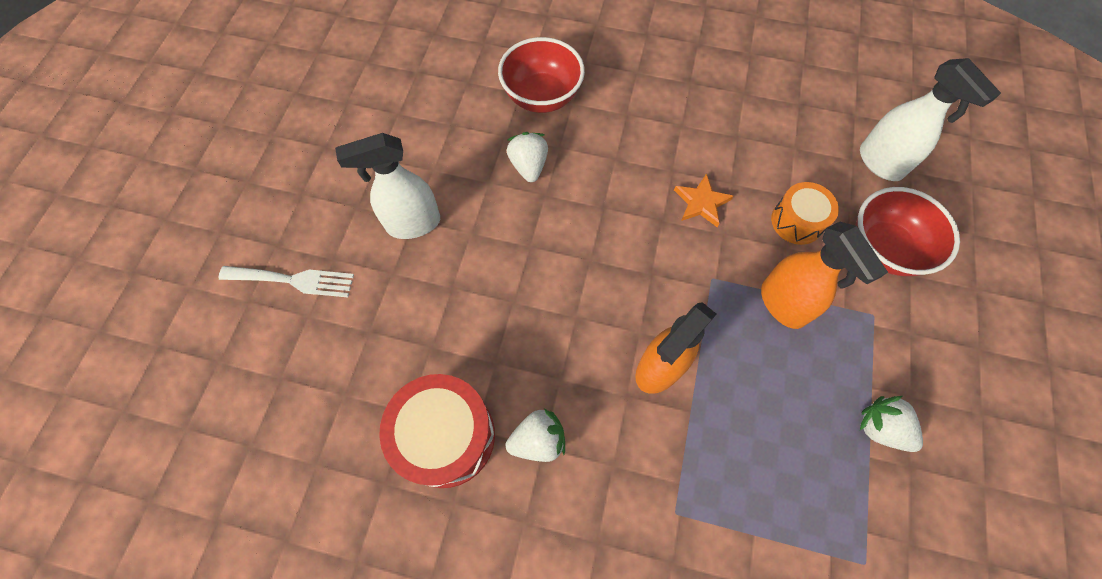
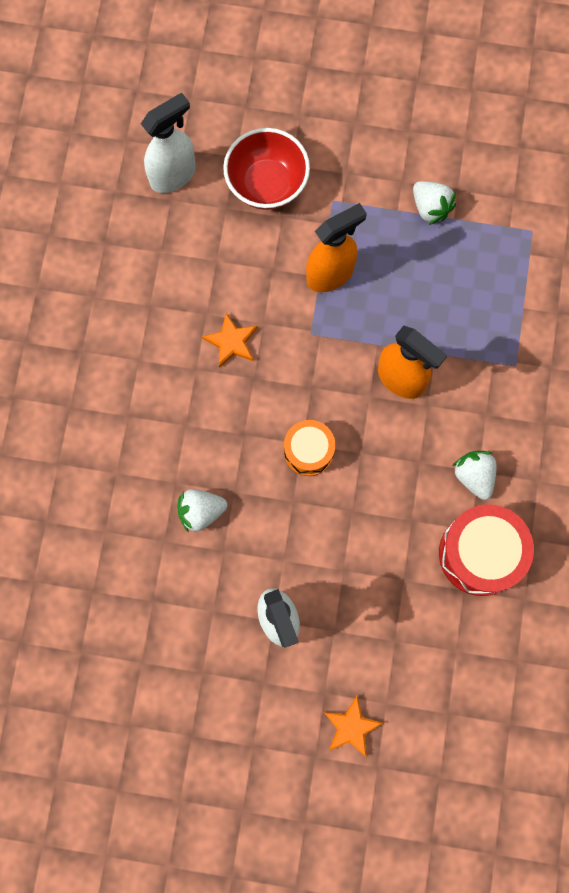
camera: 95 degrees left, 10 degrees up
white fork [218,266,354,297] -> orange star [324,696,383,758]
red bowl [498,37,585,113] -> none
orange drum [771,182,839,245] -> orange drum moved to [284,420,335,476]
white strawberry [860,396,923,452] -> white strawberry turned 75 degrees counterclockwise [413,181,456,225]

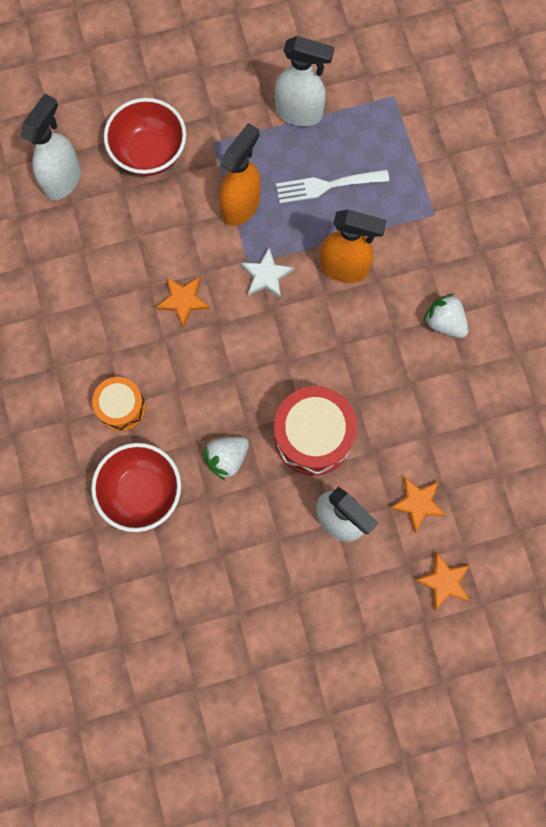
camera: 25 degrees left, 0 degrees up
orange drum [284,420,335,476] -> orange drum moved to [92,377,146,431]
white strawberry [413,181,456,225] -> white spray bottle [275,36,334,126]
red drum [439,504,534,596] -> red drum moved to [274,386,357,475]
none -> red bowl [91,443,181,532]
none -> white star [241,248,294,299]
none -> white fork [276,169,389,203]
none -> orange star [389,476,446,532]

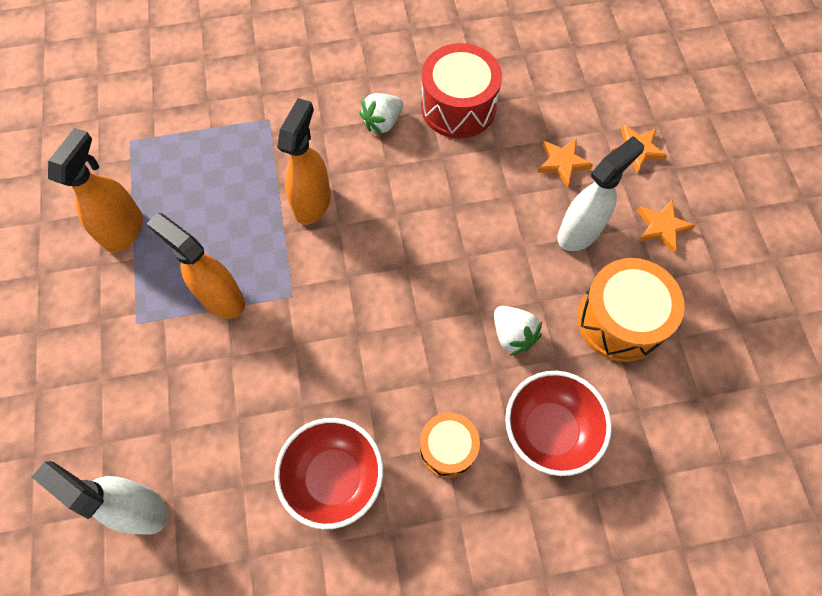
camera: 85 degrees left, 10 degrees down
red bowl [104,98,186,176] -> red bowl moved to [274,418,383,529]
orange star [156,277,210,327] -> orange star moved to [637,200,695,254]
white star [241,248,294,299] -> none
red drum [274,386,357,475] -> red drum moved to [421,43,502,139]
white spray bottle [275,36,334,126] -> orange spray bottle [48,128,143,253]
white fork [276,169,389,203] -> none
none -> orange drum [577,258,685,362]

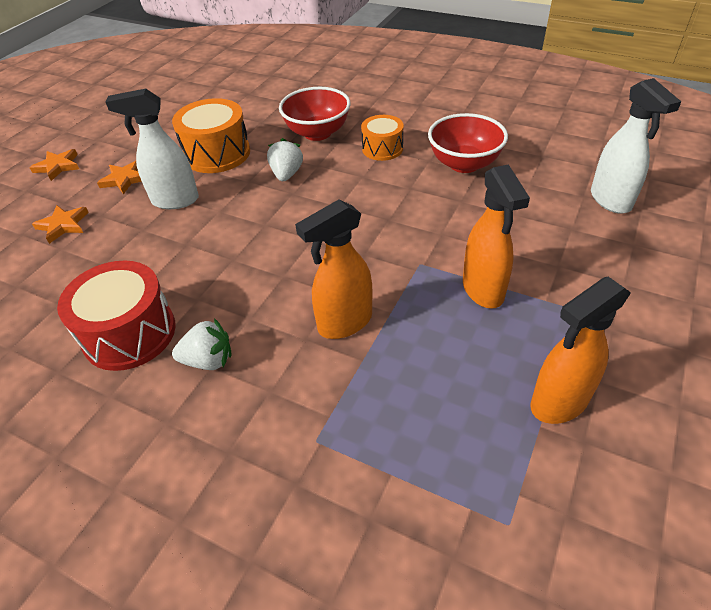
camera: 140 degrees left, 20 degrees down
orange star [537,138,593,188] -> orange star moved to [29,149,79,181]

